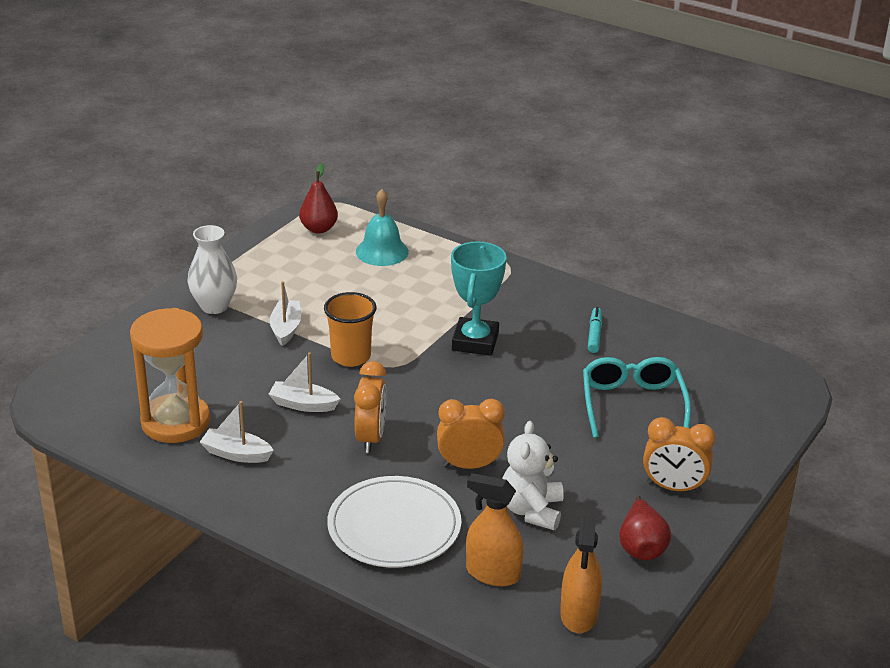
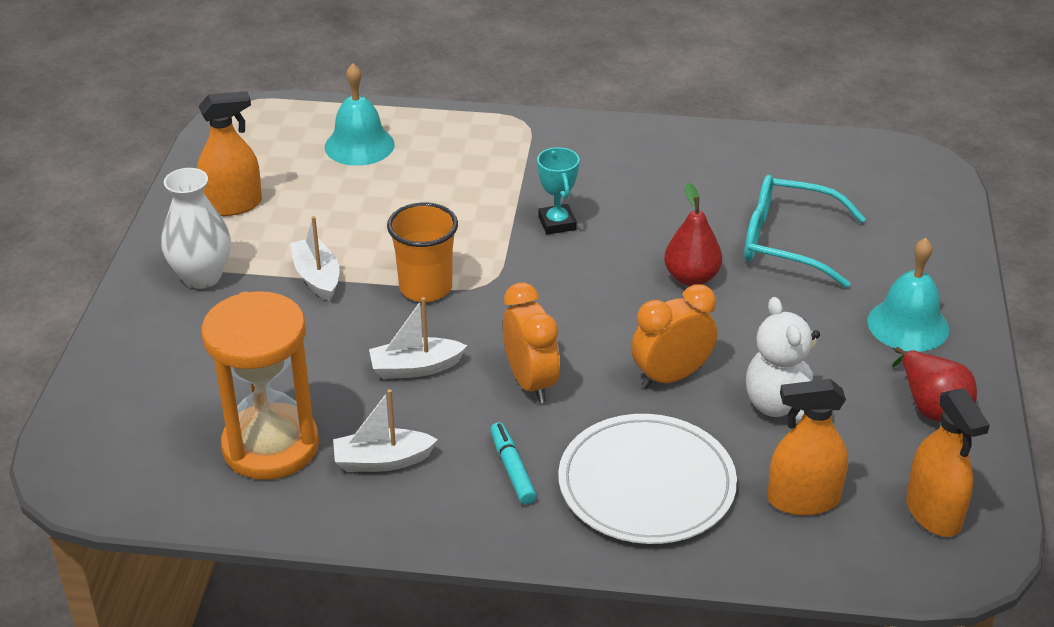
camera: 25 degrees left, 5 degrees up
red pear [299,163,338,233] -> red pear moved to [664,183,722,286]
turquoise trophy [451,241,507,356] -> turquoise trophy [537,147,579,235], size x0.59
turquoise glasses [583,357,691,438] -> turquoise glasses turned 45 degrees counterclockwise [744,175,866,288]
turquoise marker [588,307,602,353] -> turquoise marker moved to [490,422,537,505]
orange clock [643,417,715,493] -> turquoise bell [867,238,949,352]
none -> orange spray bottle [197,91,262,216]

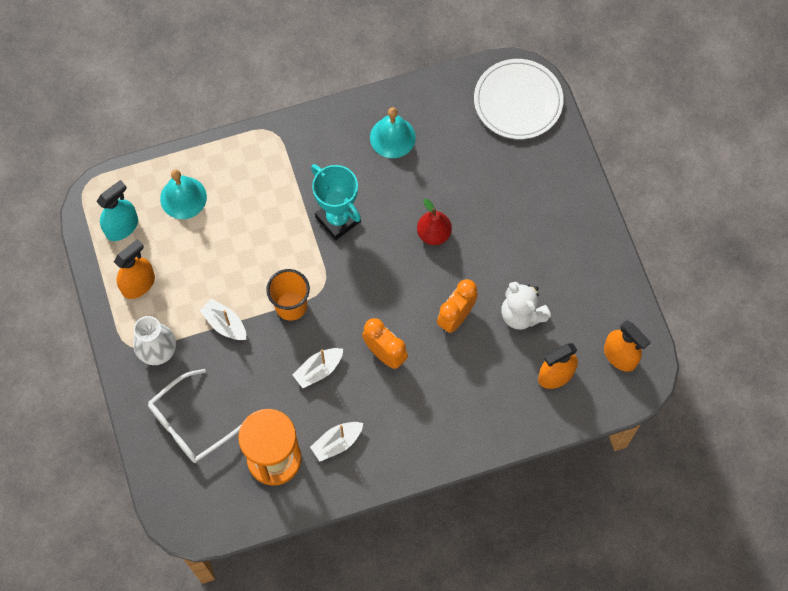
camera: 25 degrees left, 30 degrees up
turquoise marker [490,422,537,505] -> none
turquoise trophy [537,147,579,235] -> turquoise trophy [311,164,361,240], size x1.68
white plate [558,414,737,544] -> white plate moved to [474,59,564,139]
turquoise glasses [744,175,866,288] -> none
turquoise bell [867,238,949,352] -> turquoise bell moved to [370,107,416,158]
red pear [892,347,977,422] -> none
none -> turquoise spray bottle [97,180,138,241]
none -> white glasses [148,369,242,463]

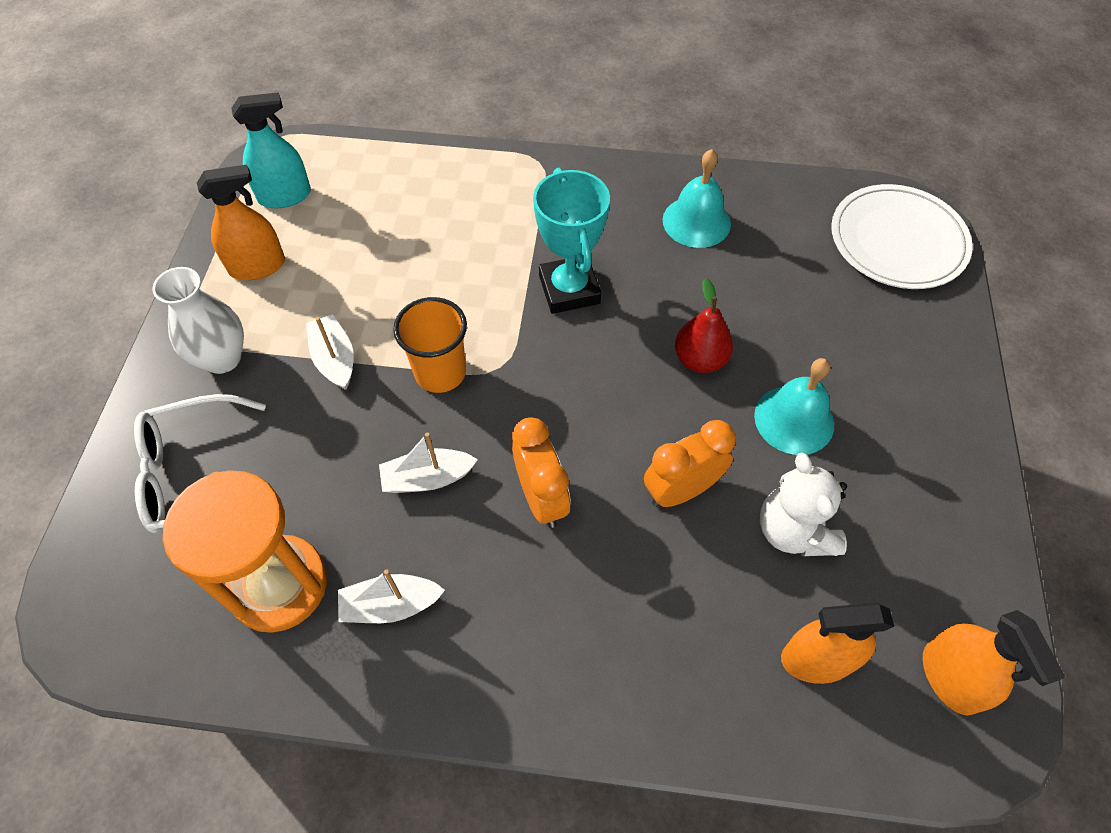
camera: 25 degrees right, 10 degrees down
turquoise bell [160,170,207,219] -> turquoise bell moved to [754,358,834,455]

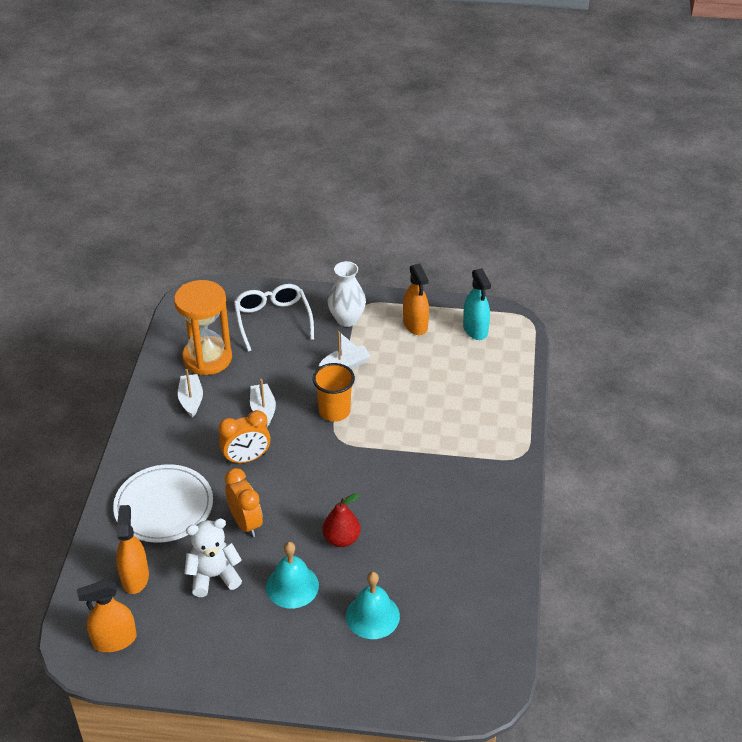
camera: 90 degrees right, 15 degrees down
turquoise trophy [533,168,610,314] -> none
turquoise bell [662,149,731,248] -> turquoise bell moved to [346,572,400,639]
white plate [831,184,973,289] -> white plate moved to [113,464,213,543]

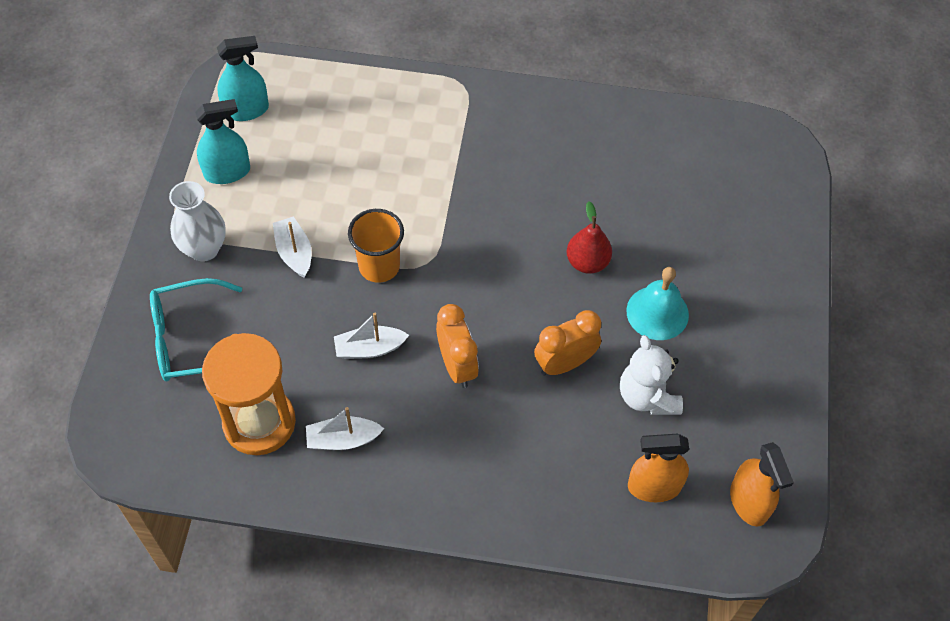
camera: 90 degrees left, 15 degrees up
white plate [113,464,213,543] -> none
white glasses [234,284,314,352] -> turquoise glasses [150,278,242,381]
turquoise bell [346,572,400,639] -> none
orange spray bottle [403,263,429,335] -> turquoise spray bottle [195,99,250,184]

